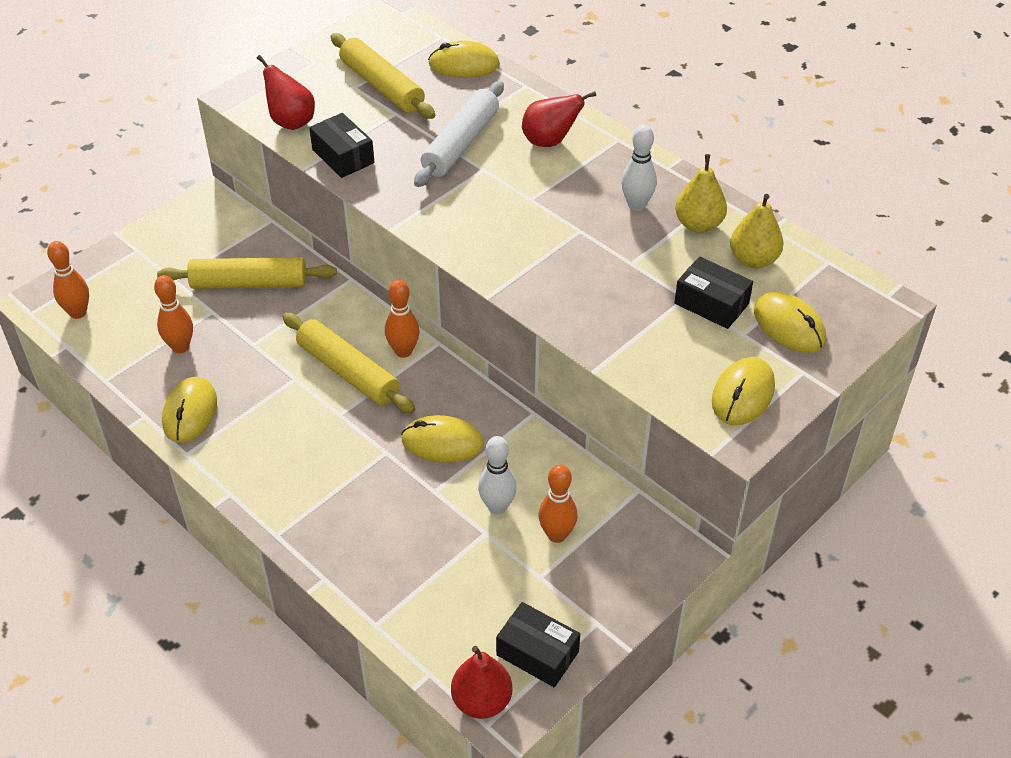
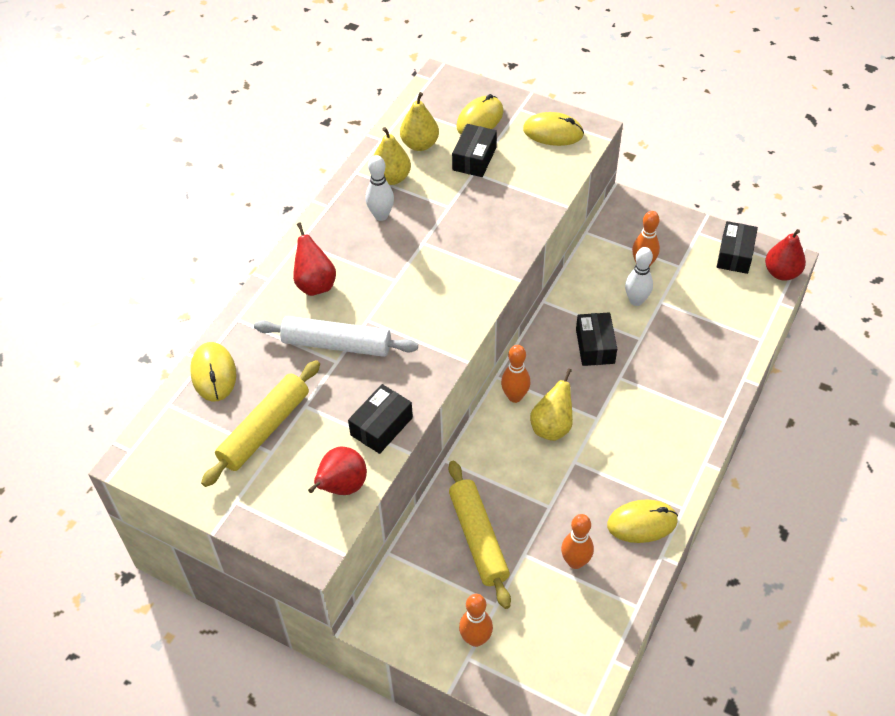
camera: 105 degrees left, 5 degrees up
orange bowling pin [47,241,89,319] -> orange bowling pin moved to [459,594,493,647]
yellow rolling pin [282,313,415,414] -> yellow pear [530,368,573,441]
yellow mouse [401,415,484,463] -> black box [576,312,617,366]

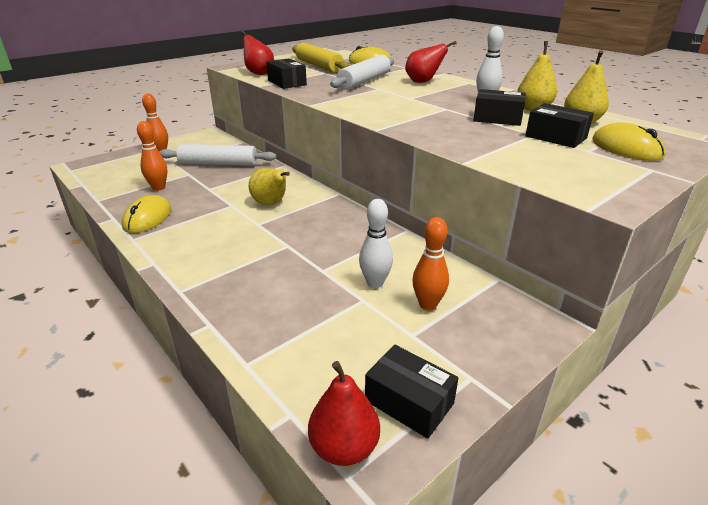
camera: 110 degrees right, 20 degrees down
yellow rolling pin [449,461,511,609] -> white rolling pin [159,144,276,166]
orange bowling pin [501,345,530,403] -> none
yellow mouse [523,112,584,146] -> none
black box [576,312,617,366] -> black box moved to [473,89,526,126]

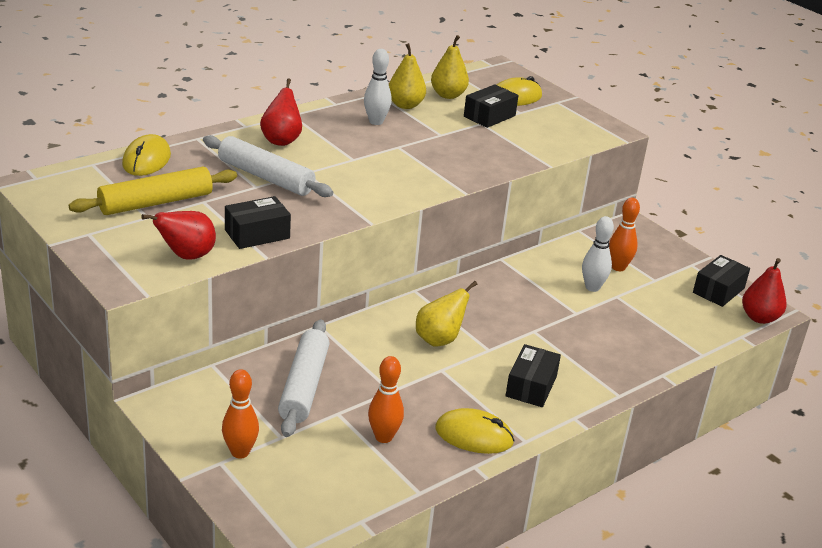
camera: 90 degrees left, 0 degrees up
black box [473,89,526,126] -> black box moved to [506,344,561,407]

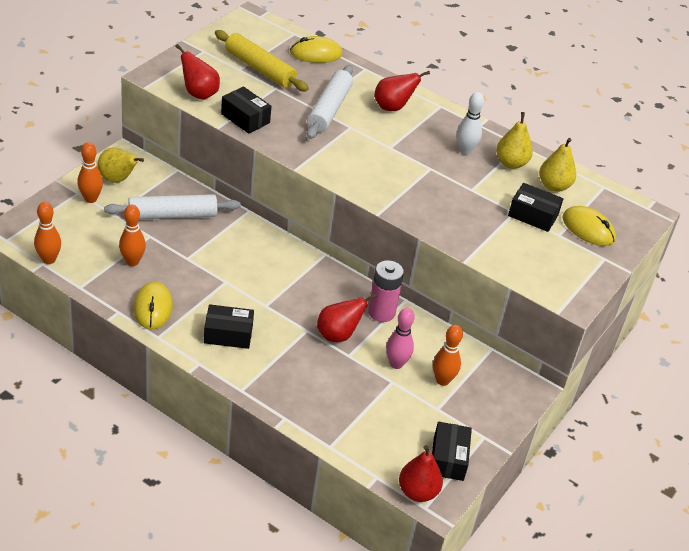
camera: 70 degrees right, 10 degrees up
yellow pear [416,281,477,347] -> yellow pear moved to [97,147,144,183]
white bowling pin [582,216,614,292] -> pink bowling pin [386,308,415,369]
black box [693,255,750,307] -> black box turned 75 degrees clockwise [432,422,472,481]
none -> orange bowling pin [34,202,61,264]
none -> red pear [317,294,377,342]
none -> pink battery [368,260,404,322]

